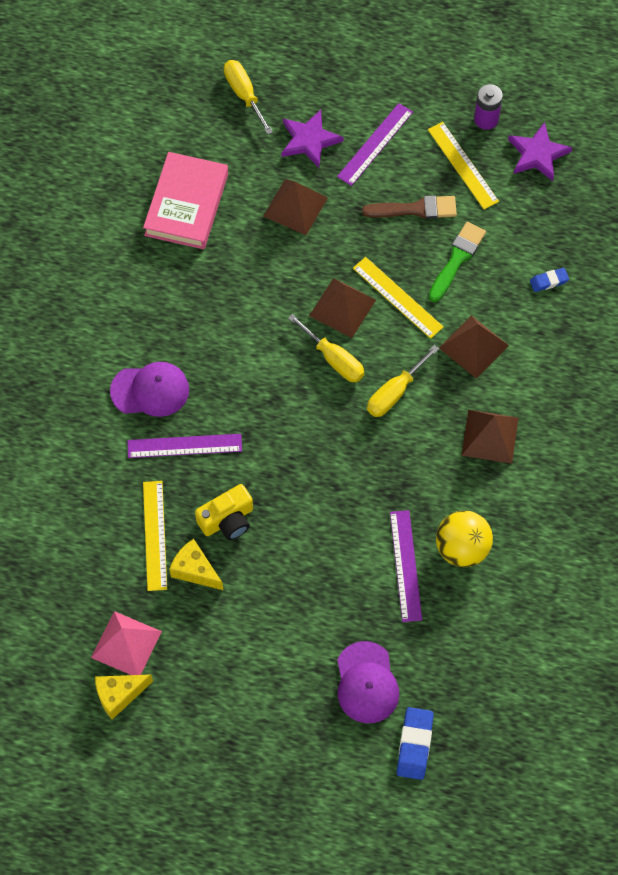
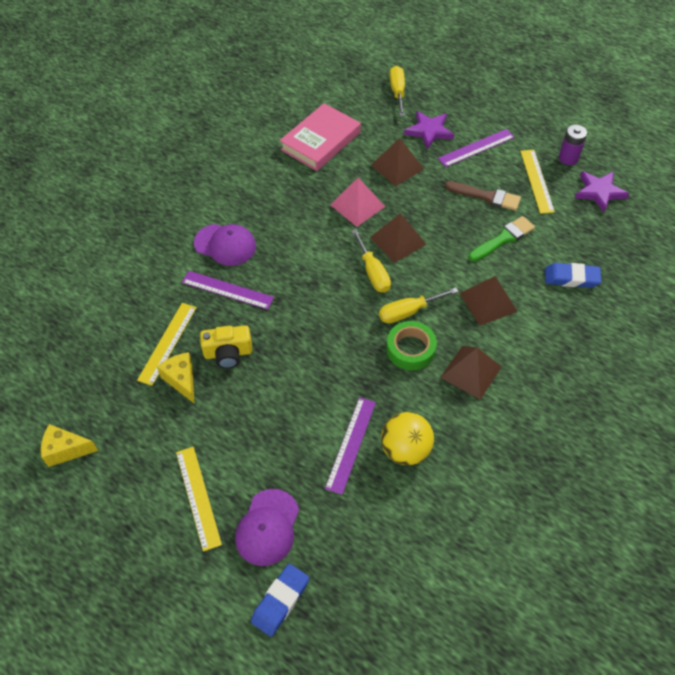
camera: 25 degrees right, 10 degrees down
pink pyramid [91,611,162,675] -> pink pyramid moved to [330,178,385,227]
yellow ruler [353,257,443,339] -> yellow ruler moved to [176,447,222,552]
blue eraser [530,268,569,292] -> blue eraser [545,263,601,288], size x1.68
none -> green tape [387,321,437,370]

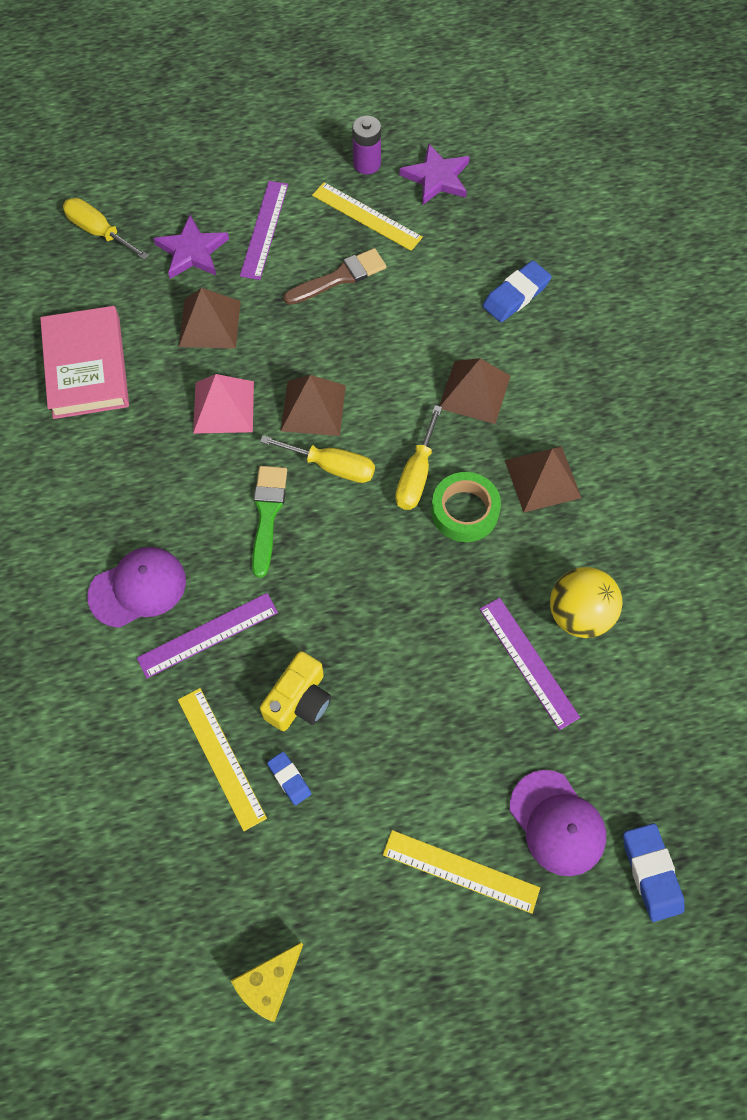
camera: 50 degrees left, 10 degrees up
yellow cheese [157,352,195,404] -> blue eraser [267,752,311,805]
green brush [469,216,535,261] -> green brush moved to [252,466,287,577]

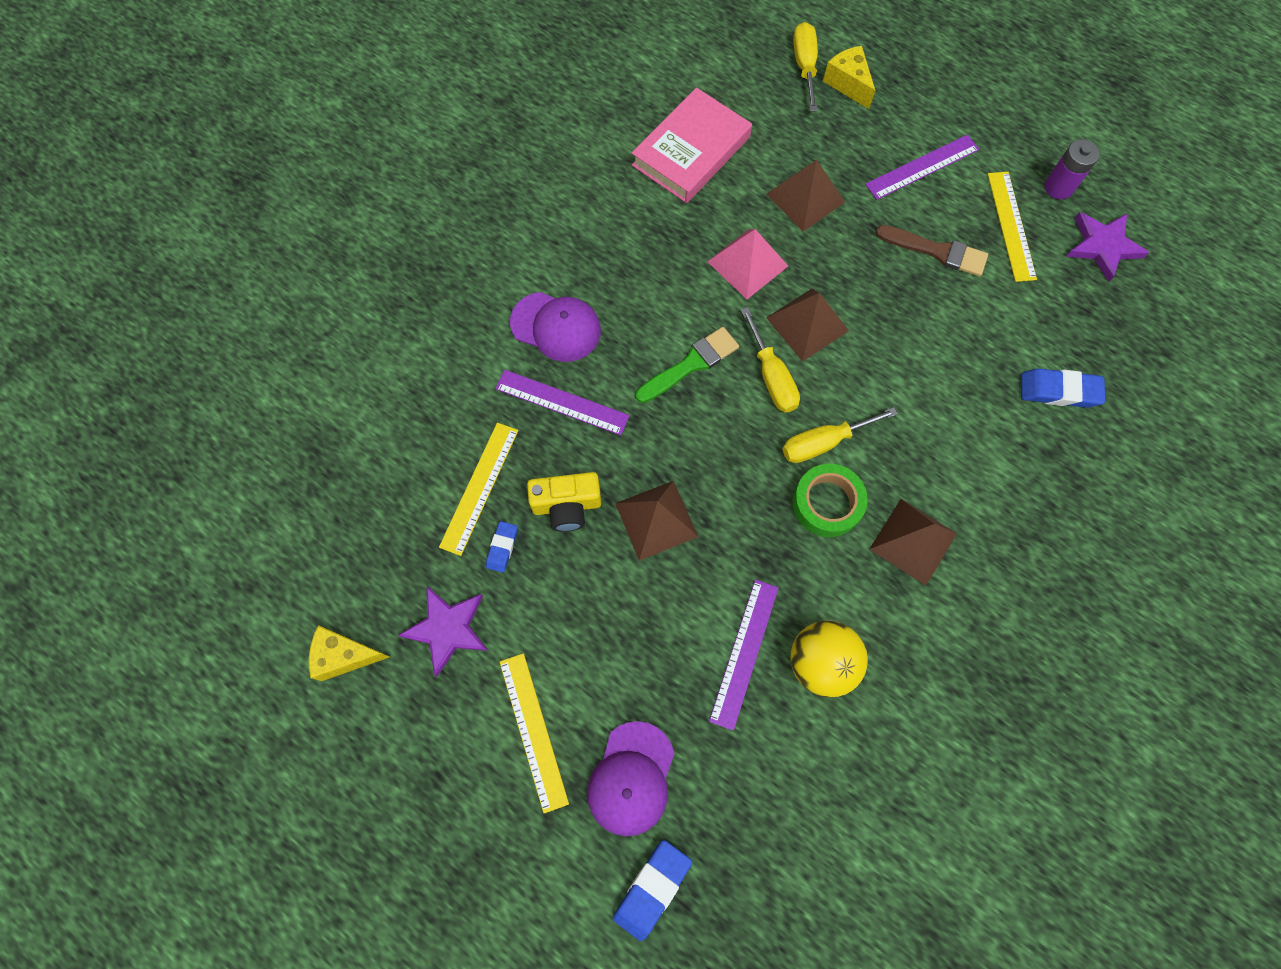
camera: 50 degrees right, 5 degrees up
purple star [153,215,229,279] -> purple star moved to [398,586,489,677]
brown pyramid [439,358,511,424] -> brown pyramid moved to [615,481,698,561]
none -> yellow cheese [823,46,876,109]

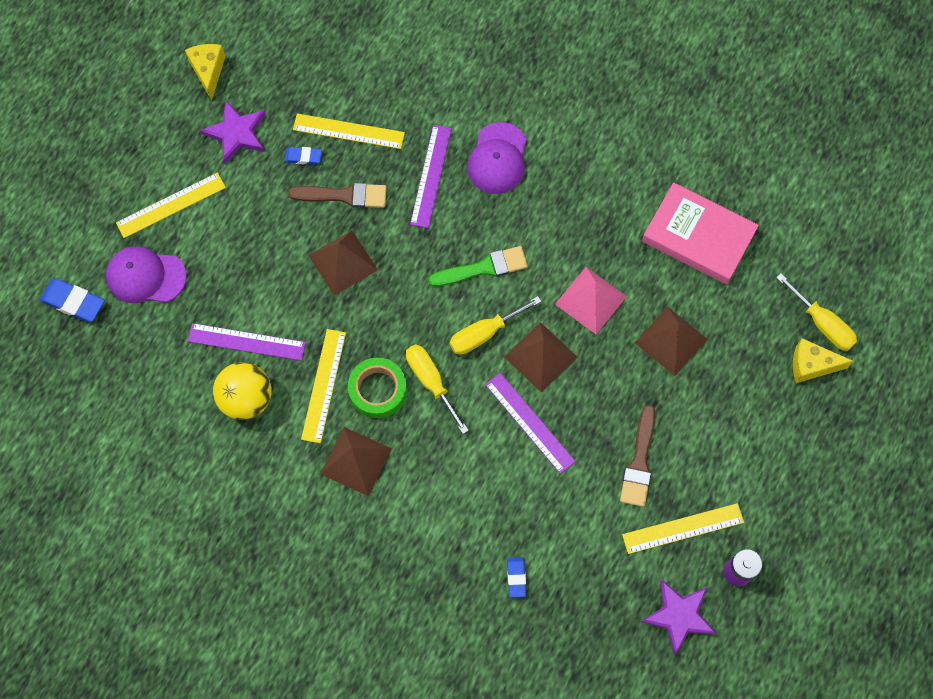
camera: 80 degrees right, 0 degrees up
yellow camera [527,472,601,532] -> brown brush [288,183,387,208]
green brush [636,327,739,403] -> green brush turned 60 degrees counterclockwise [428,246,528,287]
yellow screwdriver [793,22,818,112] -> yellow screwdriver turned 60 degrees clockwise [776,273,857,351]
yellow cheese [823,46,876,109] -> yellow cheese turned 135 degrees counterclockwise [793,338,853,383]
purple ruler [865,135,979,200] -> purple ruler moved to [485,373,576,474]
blue eraser [1021,368,1105,408] -> blue eraser [507,557,526,597], size x0.60
none -> yellow ruler [301,329,346,443]

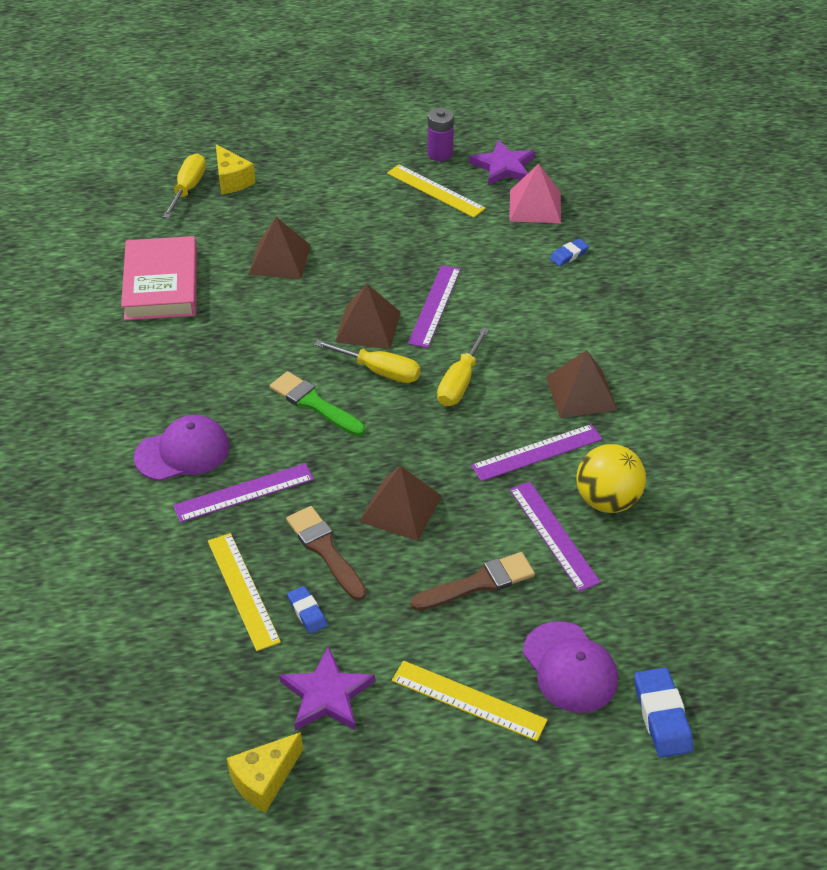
camera: 125 degrees left, 25 degrees down
yellow ruler [301,329,346,443] -> purple ruler [471,424,602,481]
green tape [348,358,407,418] -> none
pink pyramid [555,267,627,334] -> pink pyramid moved to [509,164,561,223]
brown brush [620,405,655,507] -> brown brush moved to [410,552,535,611]

